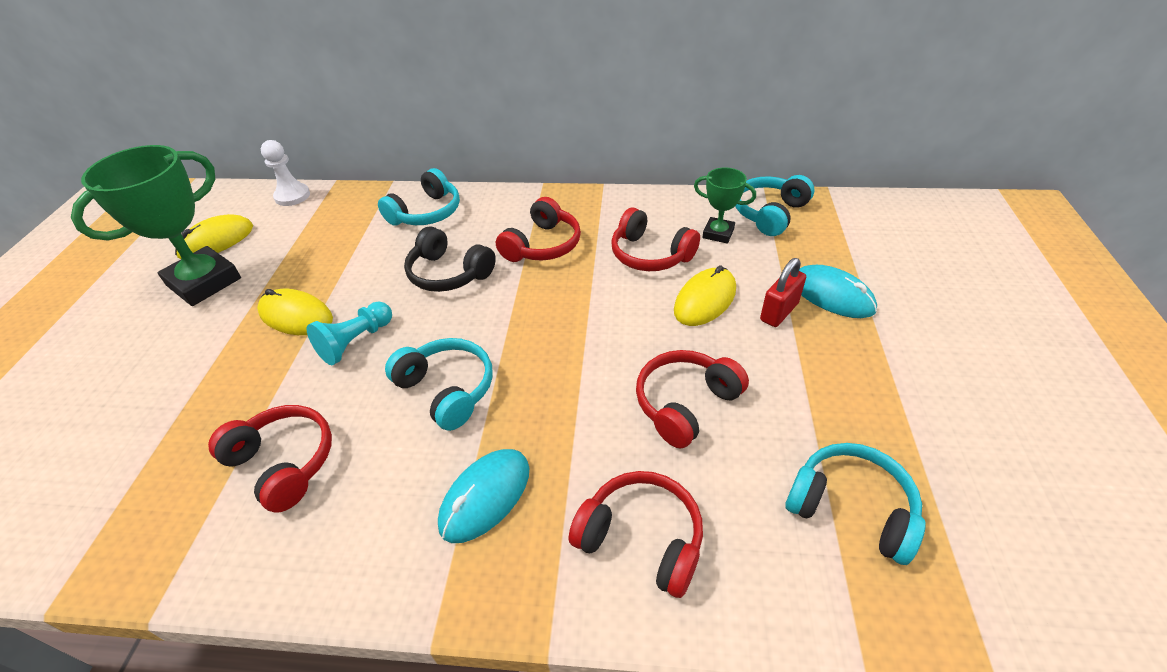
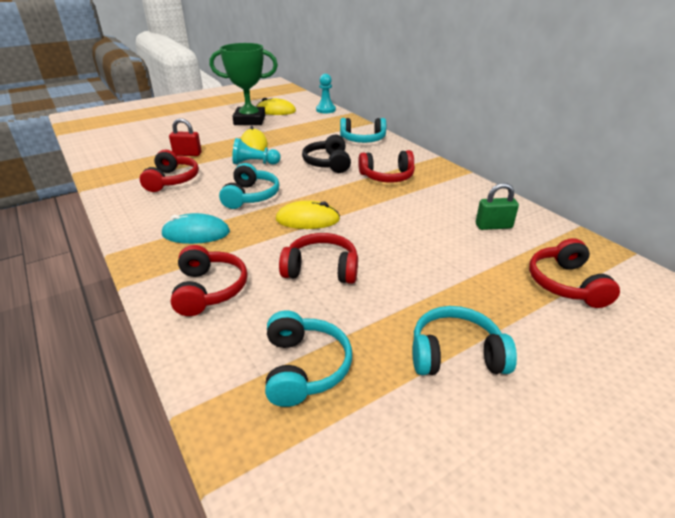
camera: 50 degrees right, 10 degrees down
white pawn [261,140,310,206] -> turquoise pawn [316,74,336,113]
red headphones [611,207,700,271] -> red headphones moved to [529,238,620,308]
yellow mouse [674,265,736,326] -> yellow mouse moved to [276,200,340,229]
green trophy [694,168,756,244] -> green padlock [476,183,519,230]
turquoise headphones [735,175,814,236] -> turquoise headphones moved to [412,306,517,375]
red padlock [760,258,806,327] -> red padlock moved to [169,118,202,156]
turquoise mouse [799,265,877,318] -> none

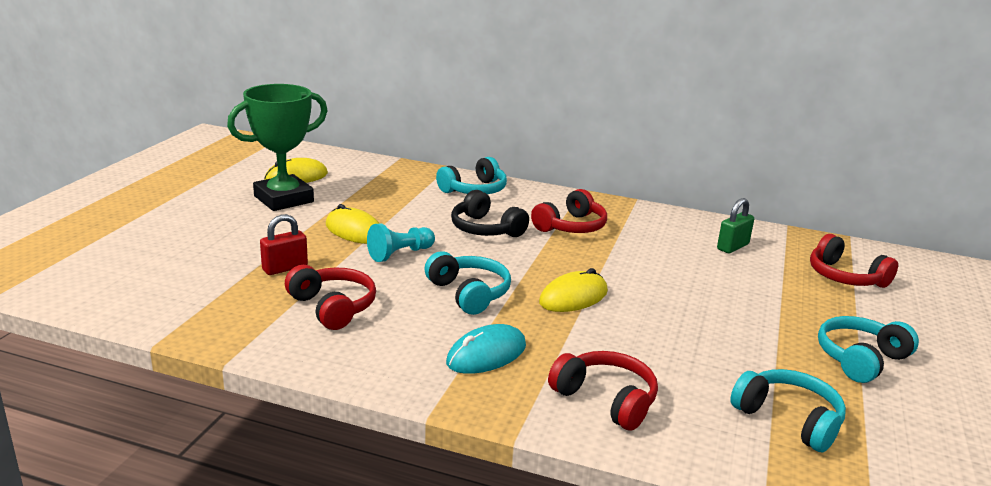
camera: 40 degrees left, 10 degrees down
red headphones [279,233,358,284] -> none
turquoise pawn [316,74,336,113] -> none

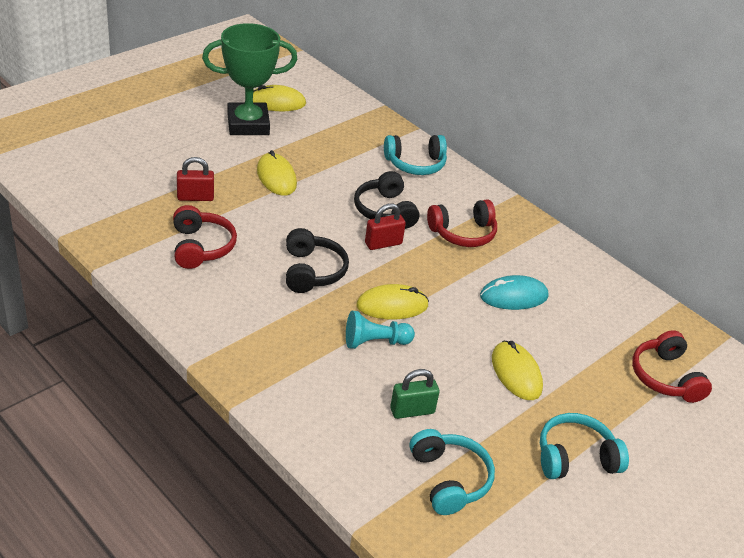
camera: 25 degrees right, 15 degrees up
turquoise pawn [367,223,435,262] -> turquoise pawn moved to [346,311,415,349]
turquoise headphones [424,251,511,315] -> black headphones [286,228,349,293]
turquoise mouse [446,324,526,374] -> turquoise mouse moved to [480,275,549,310]
red headphones [548,351,658,431] -> none
green padlock [717,198,754,253] -> green padlock moved to [390,369,439,419]
none -> red padlock [365,204,406,250]
none -> yellow mouse [492,341,543,400]

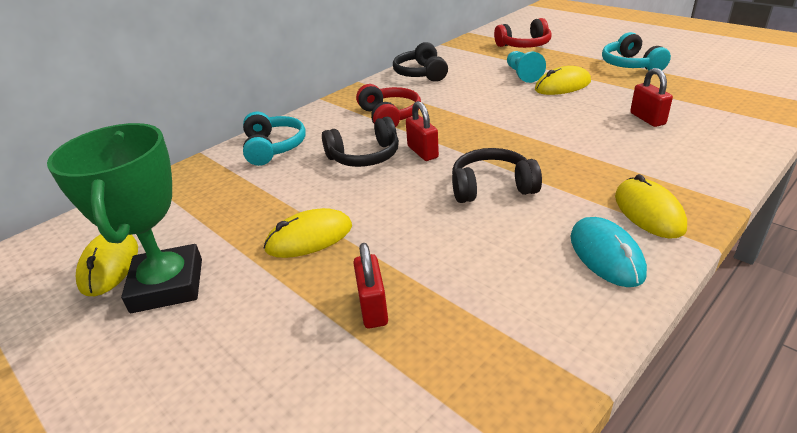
camera: 85 degrees left, 5 degrees down
red headphones [173,205,237,269] -> none
turquoise pawn [346,311,415,349] -> turquoise pawn moved to [507,51,546,83]
yellow mouse [356,284,429,319] -> yellow mouse moved to [615,174,687,239]
green padlock [390,369,439,419] -> red padlock [630,68,673,127]
turquoise headphones [409,429,495,515] -> none
turquoise mouse [480,275,549,310] -> turquoise mouse moved to [570,217,647,287]
none -> black headphones [393,42,448,82]

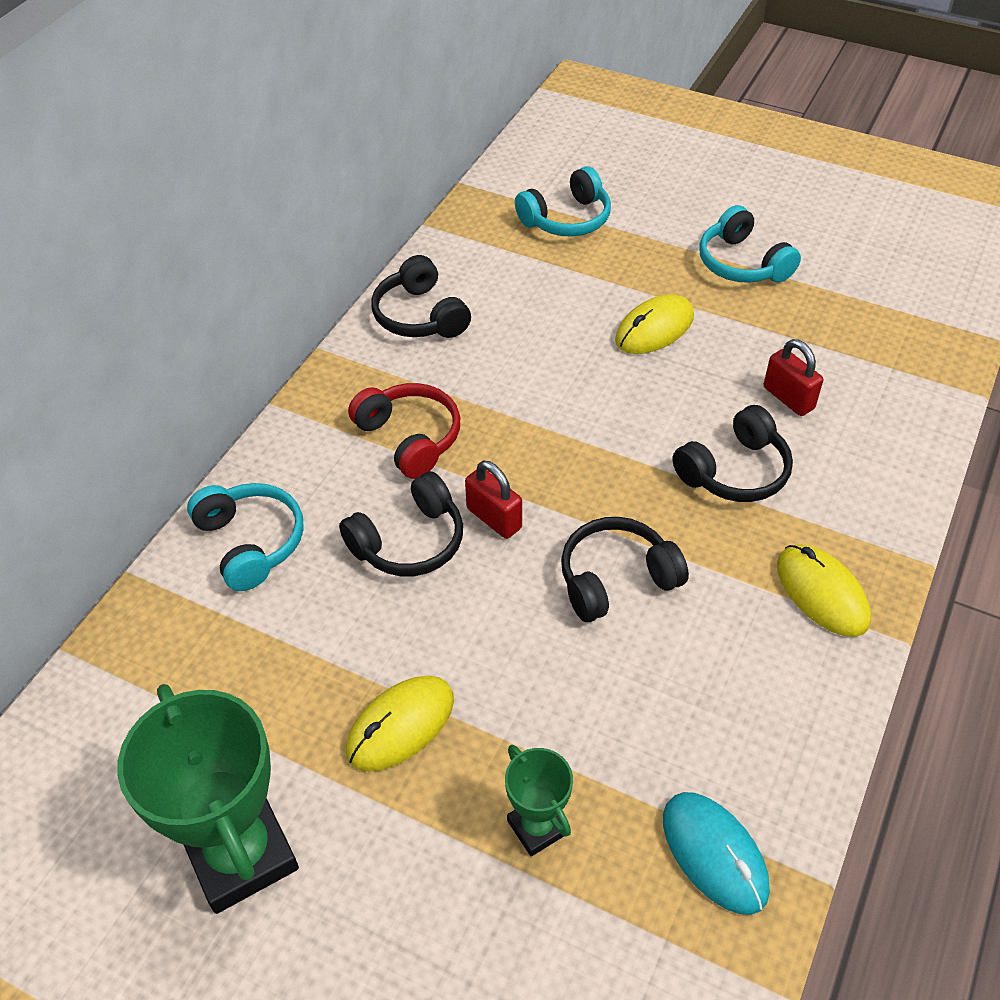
camera: 20 degrees left, 15 degrees up
yellow mouse [76,234,138,296] -> none
red padlock [353,243,388,328] -> green trophy [505,745,573,856]
red headphones [494,18,552,48] -> turquoise headphones [515,166,611,237]
turquoise pawn [507,51,546,83] -> none
turquoise mouse [570,217,647,287] -> turquoise mouse moved to [663,792,770,915]
none -> black headphones [673,405,793,502]

